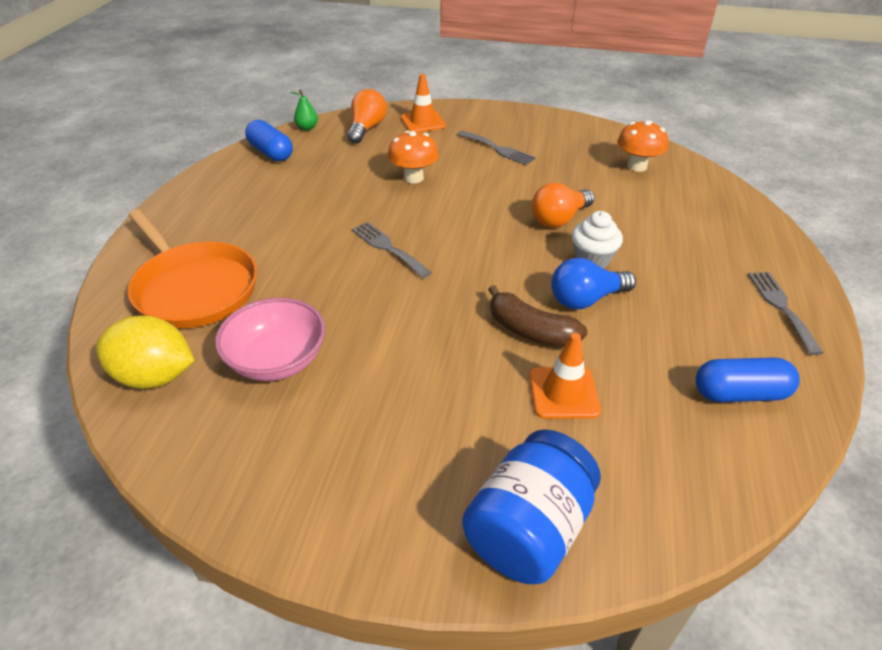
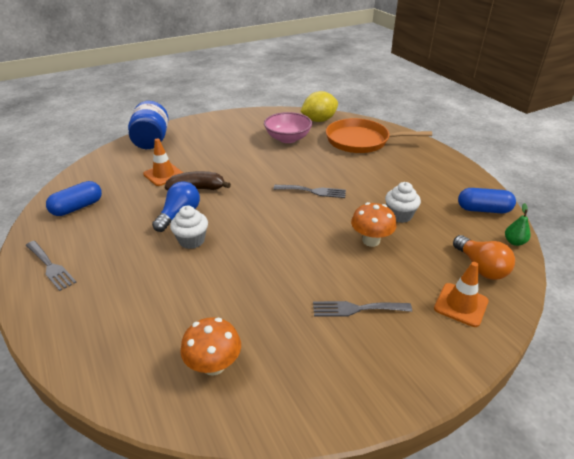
camera: 140 degrees right, 5 degrees down
orange light bulb [531,182,595,228] -> none
none -> white cupcake [385,182,421,223]

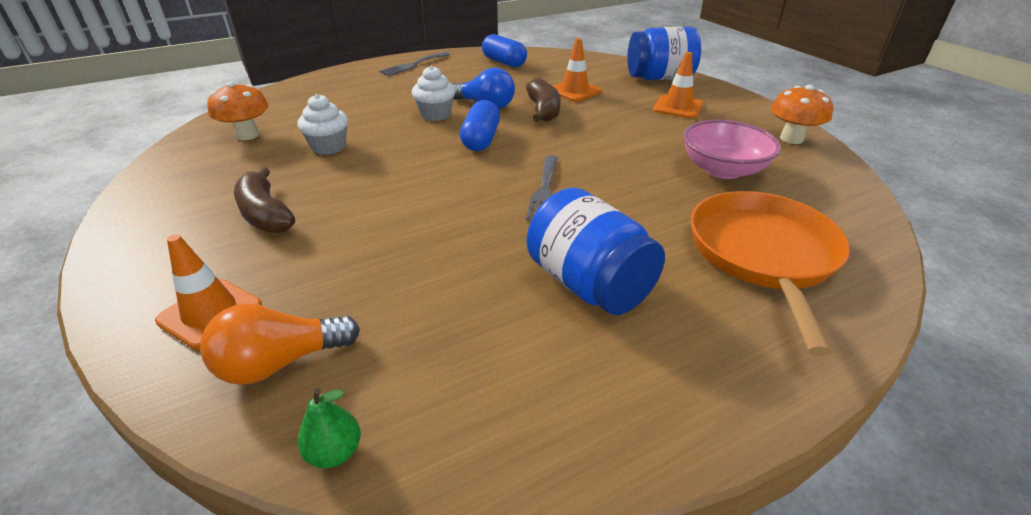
camera: 90 degrees right, 0 degrees up
yellow lemon [301,91,338,122] -> none
grey fork [313,301,412,317] -> brown banana [234,168,295,233]
orange mushroom [351,202,397,247] -> orange mushroom moved to [771,85,833,144]
white cupcake [385,182,421,223] -> white cupcake moved to [298,94,348,155]
blue capsule [458,188,516,213] -> blue capsule moved to [460,100,500,151]
none -> blue jar [526,188,665,315]
none -> orange traffic cone [653,52,703,119]

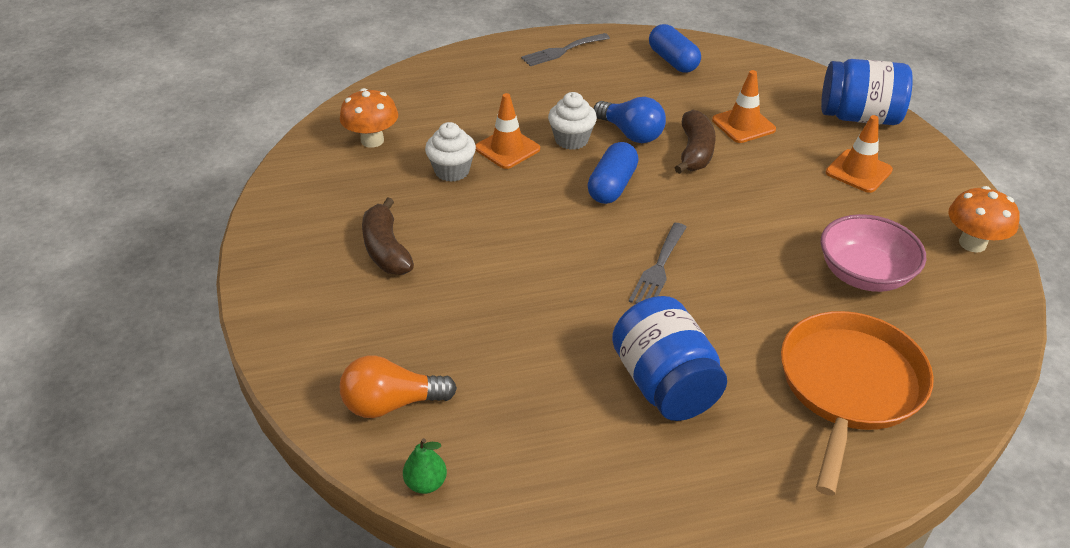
camera: 15 degrees right, 5 degrees up
orange traffic cone [155,234,262,349] -> orange traffic cone moved to [476,93,540,169]

